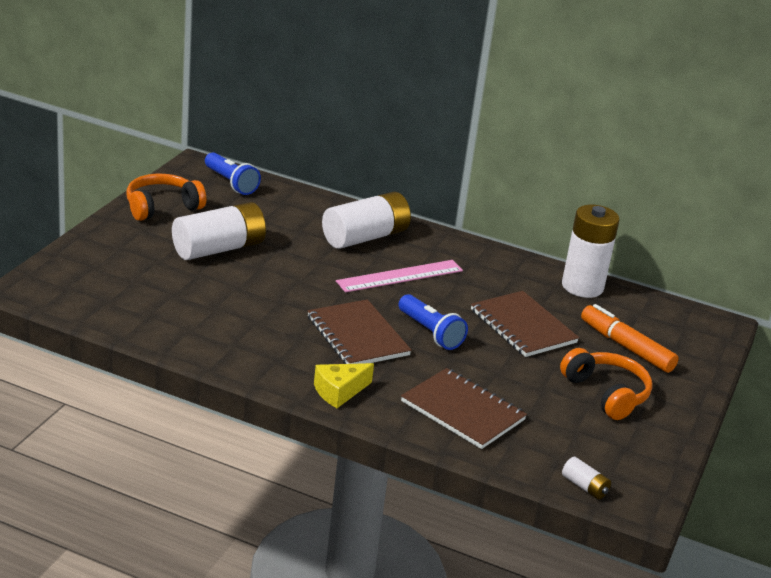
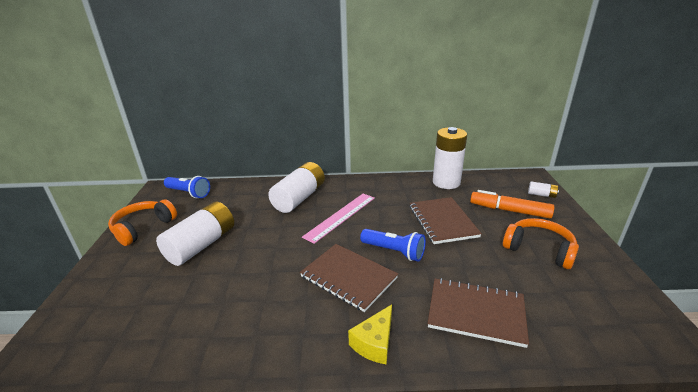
camera: 20 degrees left, 0 degrees up
brown notebook [471,291,579,357] -> brown notebook turned 45 degrees clockwise [410,197,482,244]
white battery [562,457,611,499] -> white battery moved to [528,181,559,198]

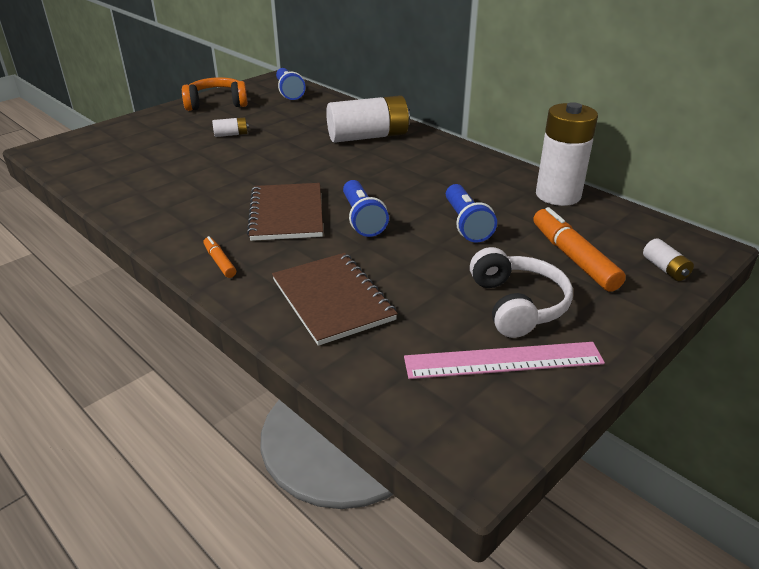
camera: 45 degrees right, 5 degrees up
white battery [156,201,234,266] -> white battery [212,117,249,137], size x0.44
pink ruler [302,194,375,244] -> pink ruler moved to [404,342,605,379]
yellow cheese [348,304,392,365] -> orange marker [203,236,236,278]
brown notebook [410,197,482,244] -> blue flashlight [446,184,497,242]
orange headphones [503,218,579,269] -> white headphones [470,247,573,338]

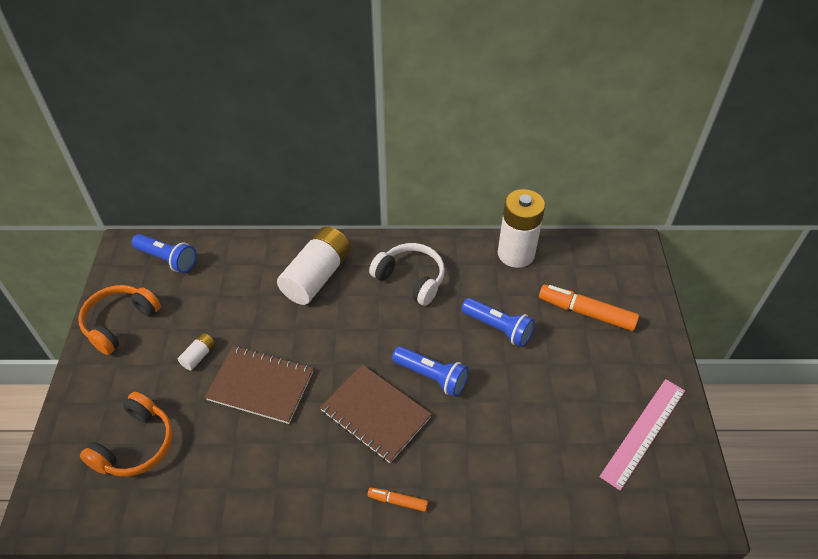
camera: 45 degrees left, 15 degrees up
brown notebook [272,253,398,346] -> brown notebook moved to [205,346,314,424]
white headphones [470,247,573,338] -> white headphones moved to [369,243,445,306]
white battery [643,238,694,281] -> none
none -> orange headphones [80,392,173,477]

